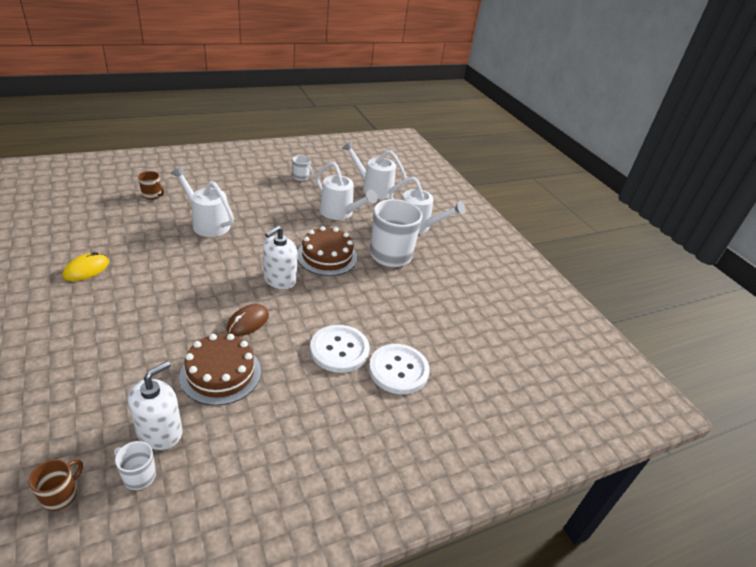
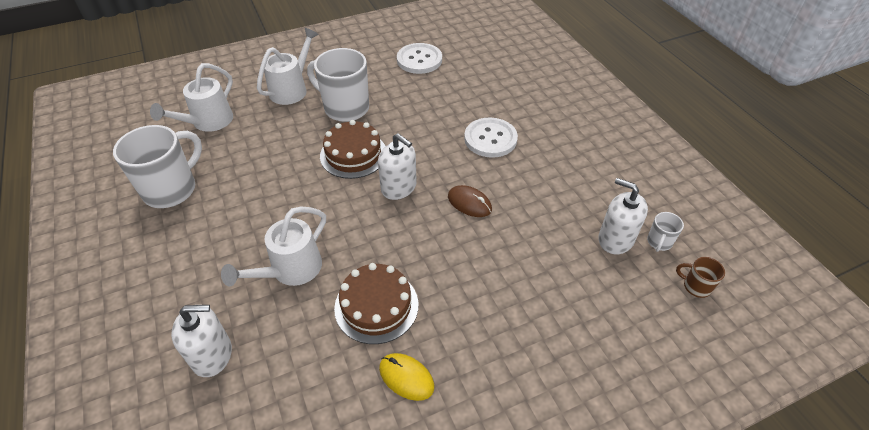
camera: 85 degrees left, 10 degrees up
brown mug [138,171,164,200] -> white soap dispenser [171,305,232,377]
brown cake [179,334,261,406] -> brown cake moved to [334,263,418,344]
white mug [292,155,314,181] -> white mug [113,125,202,208], size x2.23
white watering can [316,162,378,220] -> none
white button [369,344,430,394] -> white button moved to [397,43,442,74]

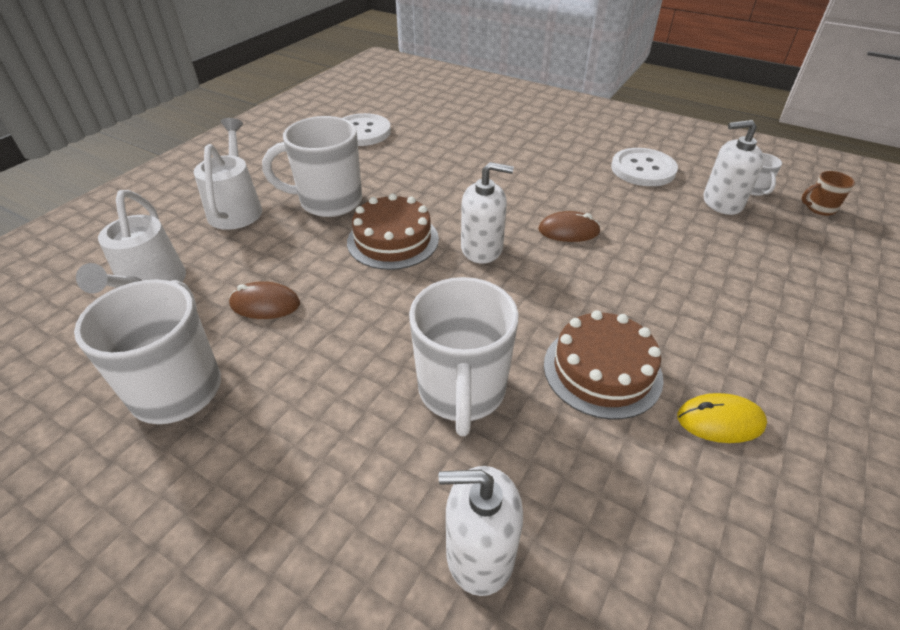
camera: 35 degrees left, 5 degrees down
white soap dispenser [171,305,232,377] -> white soap dispenser turned 135 degrees counterclockwise [439,466,523,596]
white watering can [221,206,326,287] -> white mug [409,277,519,436]
white button [464,118,518,158] -> white button moved to [611,148,678,186]
none -> brown mouse [229,281,300,319]

